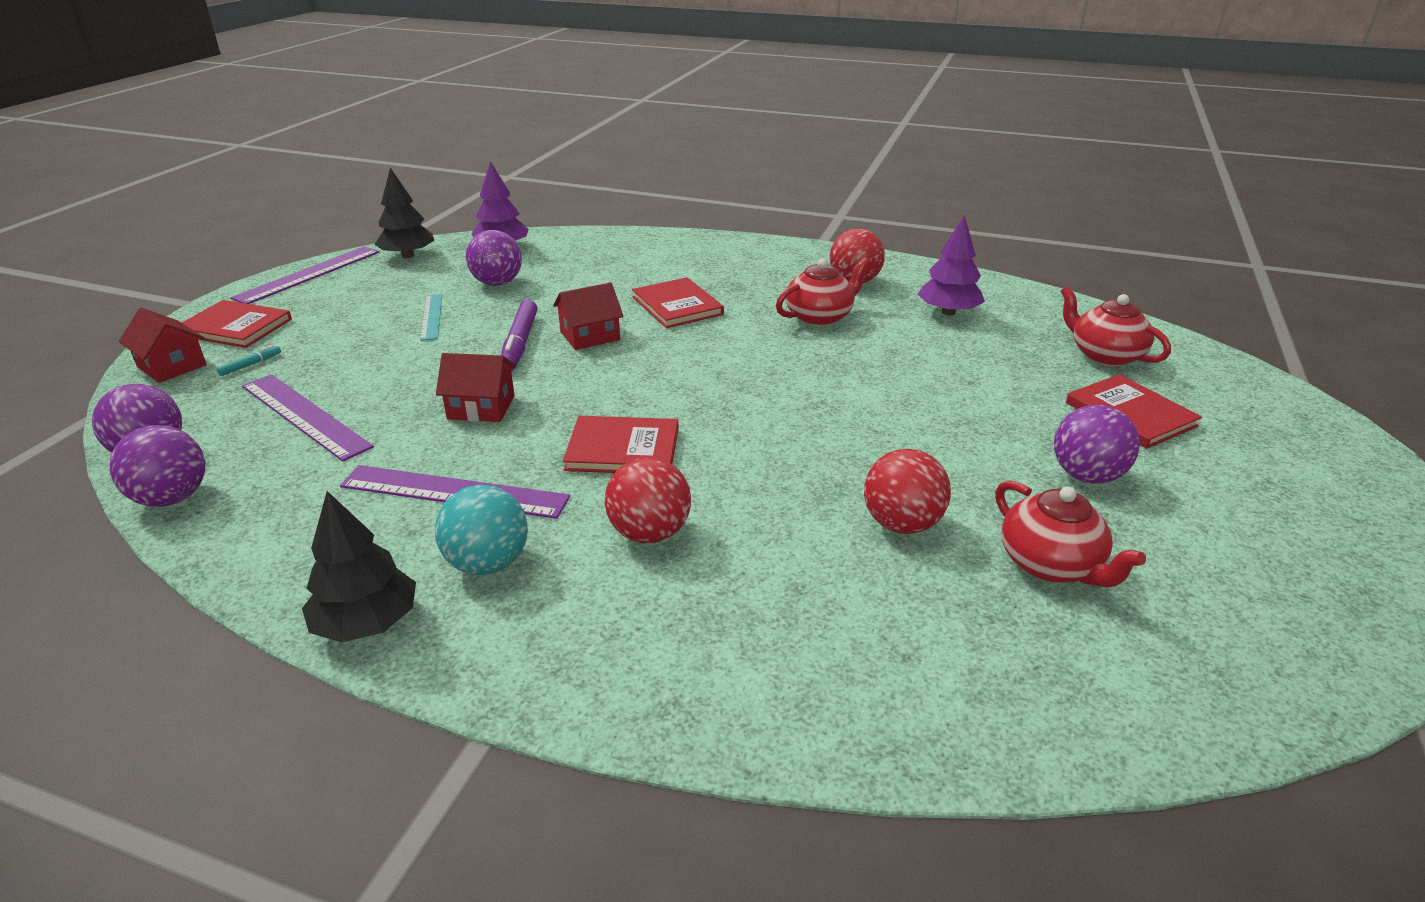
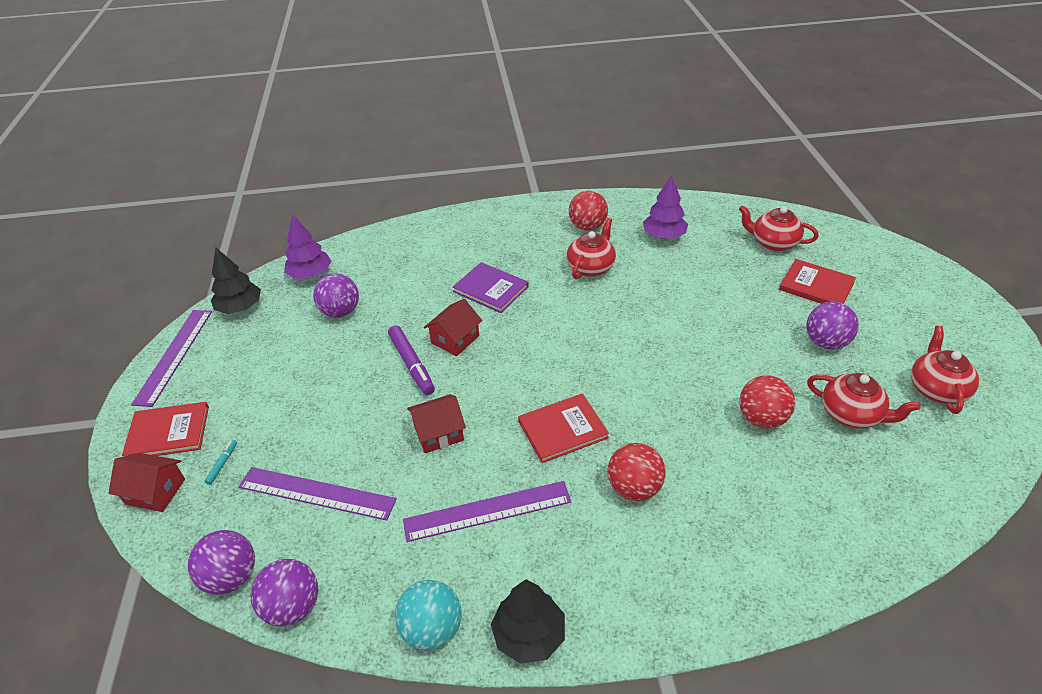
camera: 25 degrees left, 10 degrees up
turquoise ruler [420,294,442,341] -> none
turquoise ball [435,485,528,575] -> turquoise ball moved to [395,580,462,651]
red book [632,277,724,328] -> purple book [453,262,529,313]
none -> red teapot [911,326,979,414]

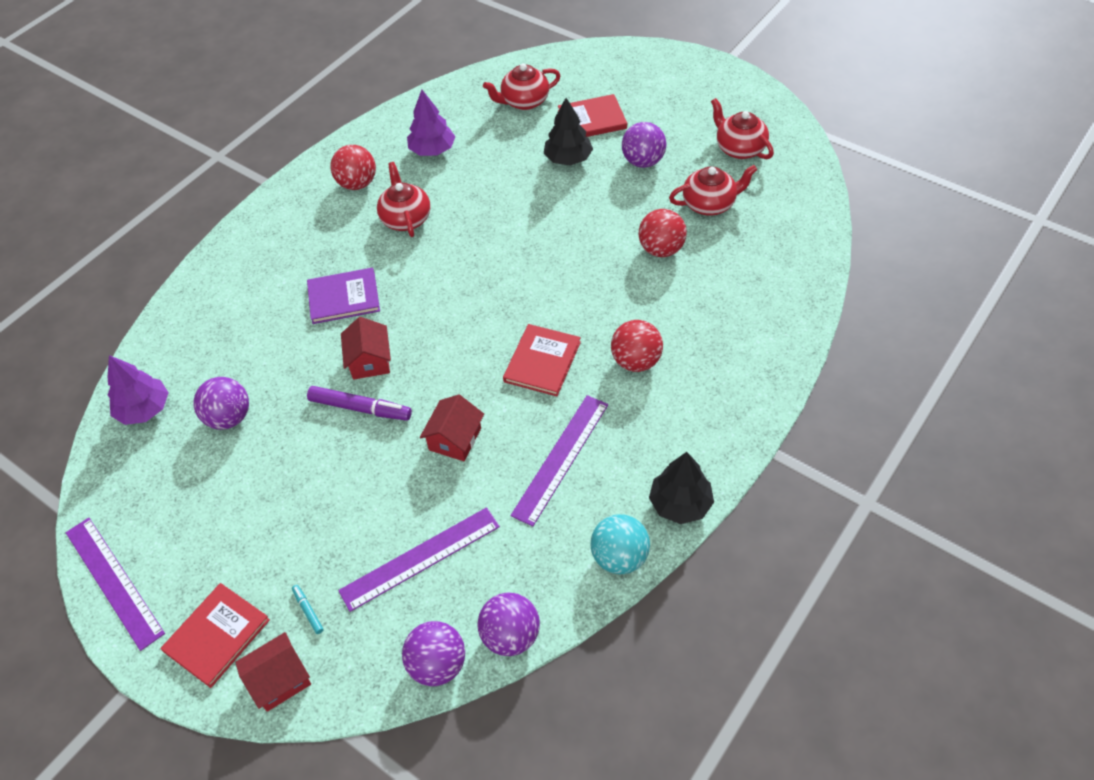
camera: 45 degrees left, 10 degrees up
black tree [211,248,261,314] -> black tree moved to [544,98,593,166]

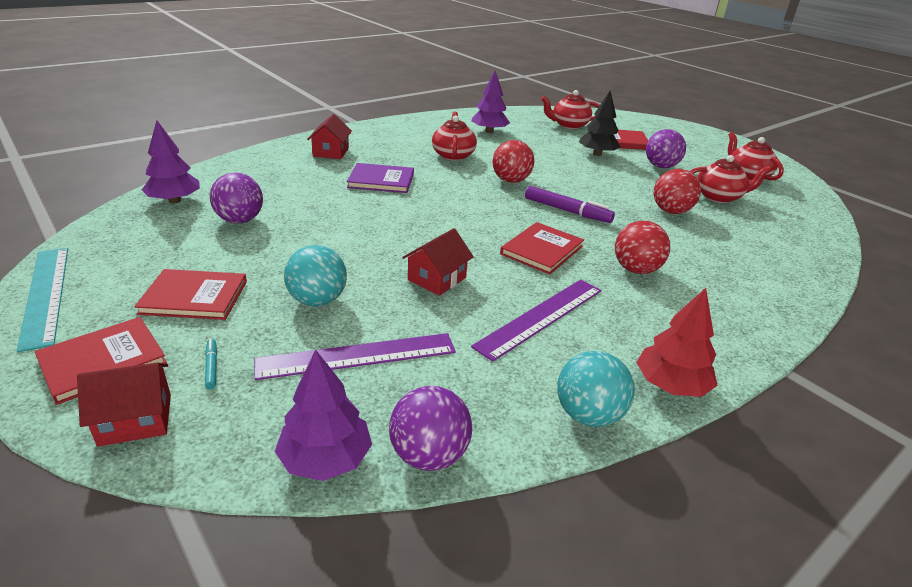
camera: 10 degrees right, 20 degrees down
purple ruler [66,518,165,651] -> turquoise ruler [17,248,68,352]
purple marker [307,386,412,421] -> purple marker moved to [525,186,615,223]
red ball [330,145,376,190] -> red ball moved to [492,140,534,183]
red house [341,317,391,380] -> red house moved to [307,114,352,159]
purple ball [402,621,465,686] -> purple tree [275,350,372,481]
black tree [649,452,714,524] -> red tree [636,288,718,397]
none -> red book [134,269,247,320]
none -> turquoise ball [284,245,347,306]

